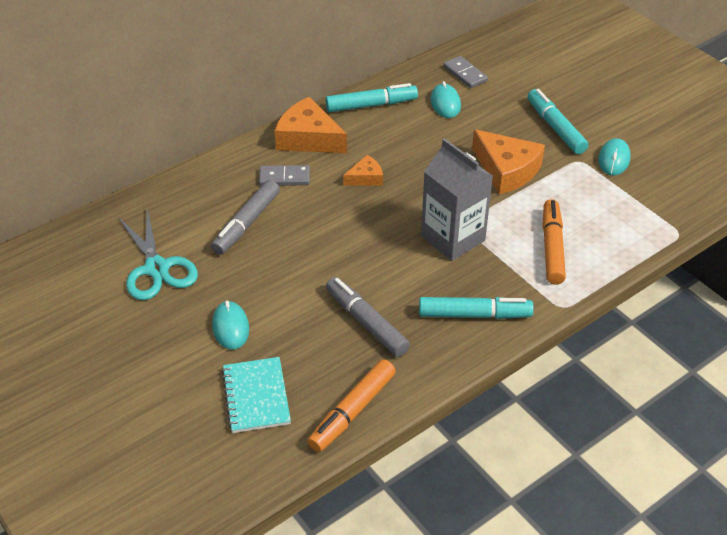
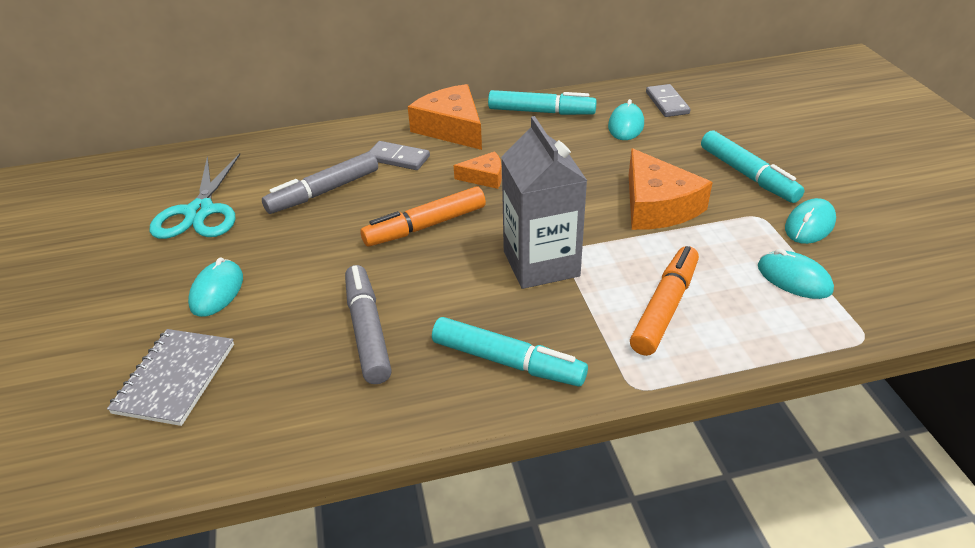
camera: 25 degrees right, 5 degrees down
turquoise notebook [222,357,291,433] -> grey notebook [107,329,234,426]
orange marker [307,359,396,452] -> orange marker moved to [360,186,486,246]
turquoise marker [528,89,589,154] -> turquoise marker turned 150 degrees clockwise [701,130,804,203]
none -> turquoise mouse [758,249,834,299]

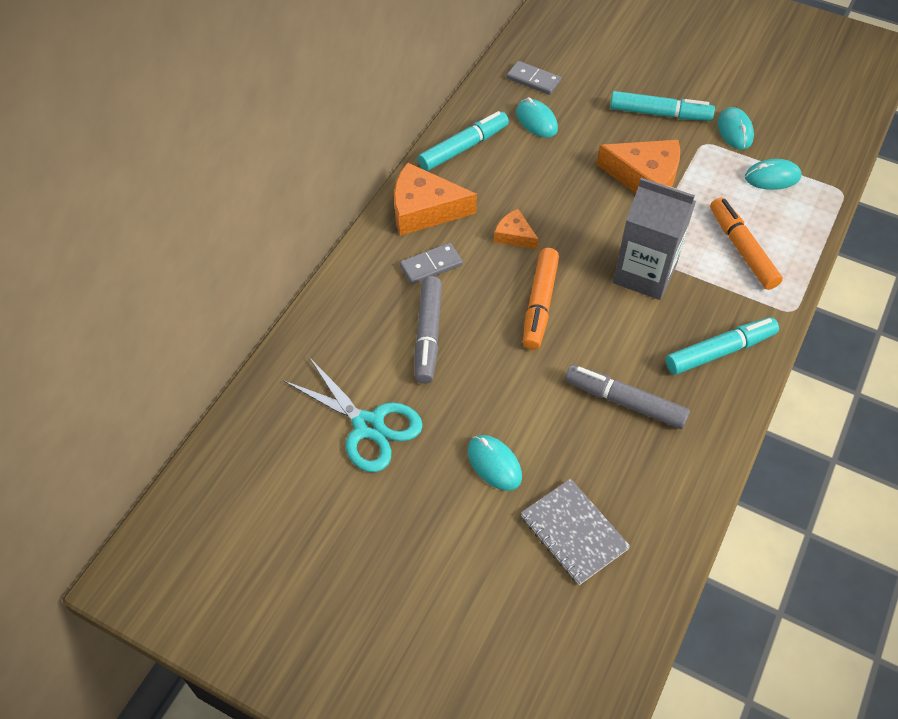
camera: 50 degrees left, 15 degrees up
orange cheese [454,151,502,189] -> orange cheese turned 90 degrees counterclockwise [494,209,539,249]

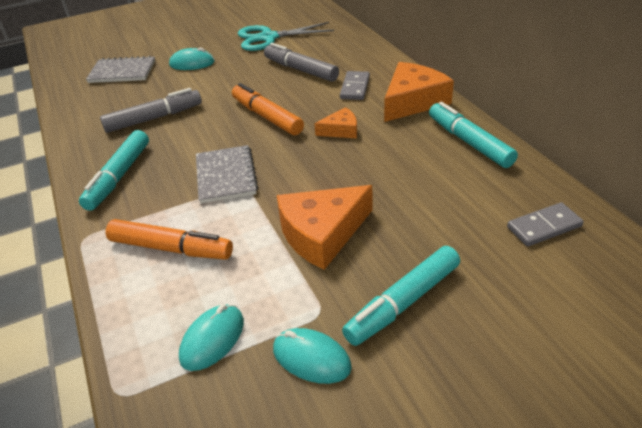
camera: 130 degrees right, 15 degrees down
turquoise marker [418,111,509,171] -> turquoise marker turned 150 degrees clockwise [429,102,518,168]
turquoise mouse [516,97,558,138] -> none
grey carton [613,178,696,300] -> grey notebook [196,145,258,204]

